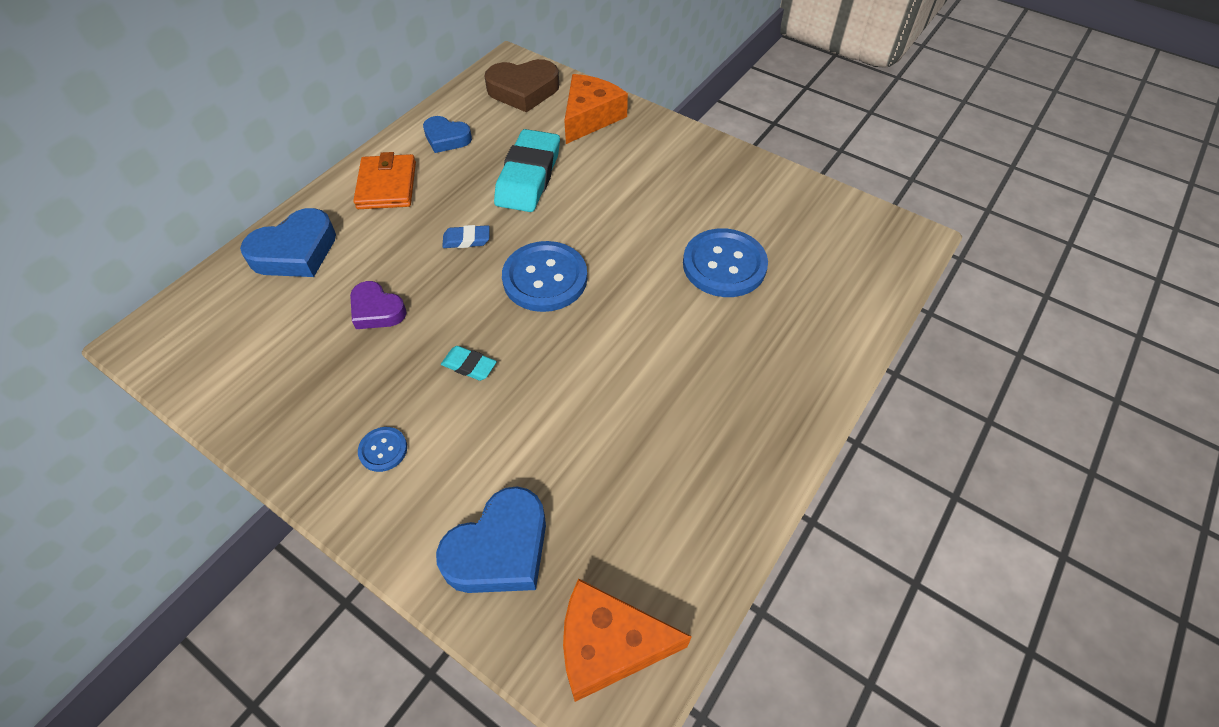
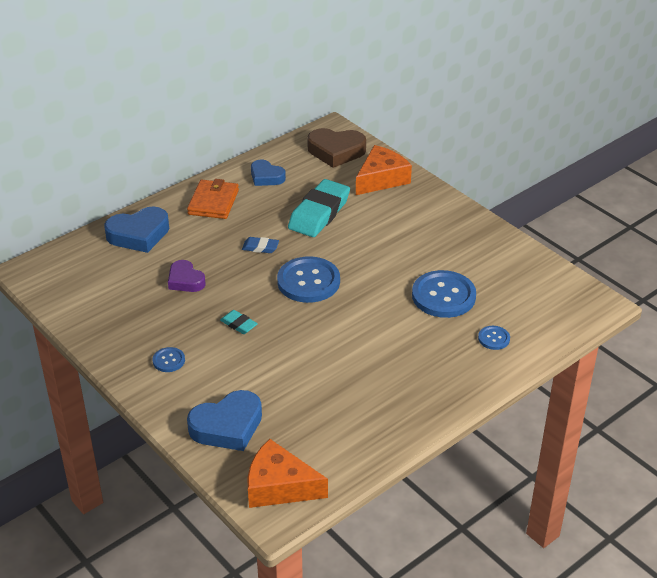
camera: 15 degrees right, 15 degrees down
none -> blue button [478,326,510,350]

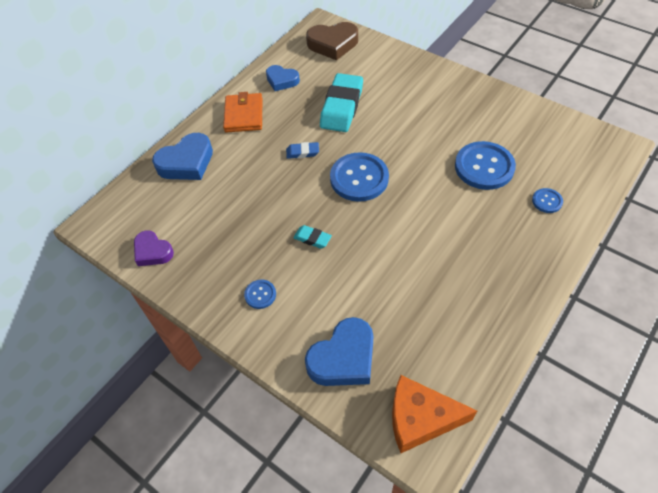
camera: 10 degrees left, 15 degrees up
purple heart [168,260,205,292] -> purple heart moved to [134,230,174,266]
orange cheese [356,145,412,195] -> none

